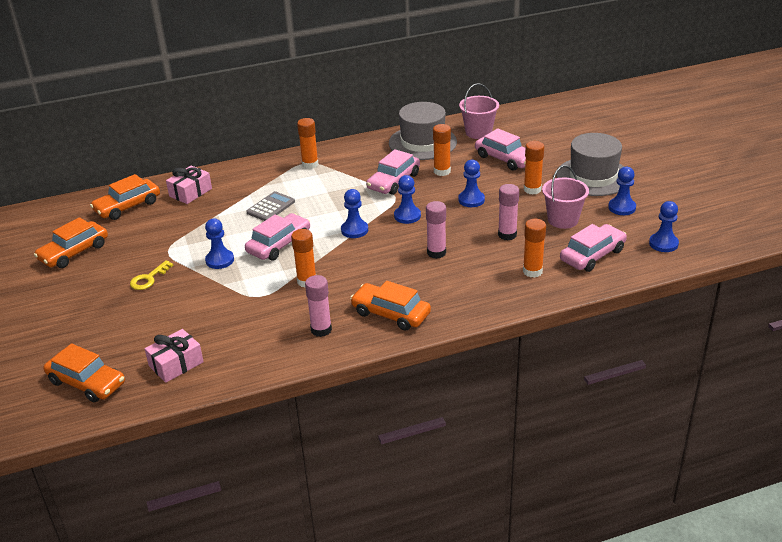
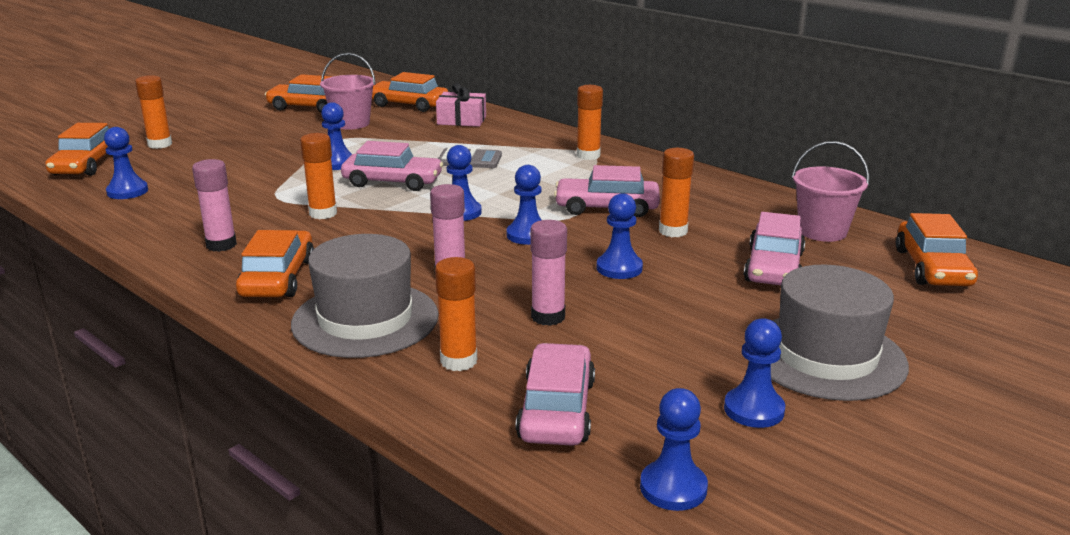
camera: 60 degrees right, 10 degrees down
yellow key [130,260,173,290] -> none
pink gift [145,329,204,383] -> blue pawn [104,127,148,199]
grey hat [389,102,457,160] -> grey hat moved to [291,234,439,358]
orange glue stick [524,141,544,195] -> orange glue stick moved to [135,75,172,149]
pink bucket [542,165,589,229] -> pink bucket moved to [320,53,376,130]
pink car [560,224,627,272] -> pink car turned 105 degrees counterclockwise [516,343,595,446]
none -> orange car [896,213,978,286]

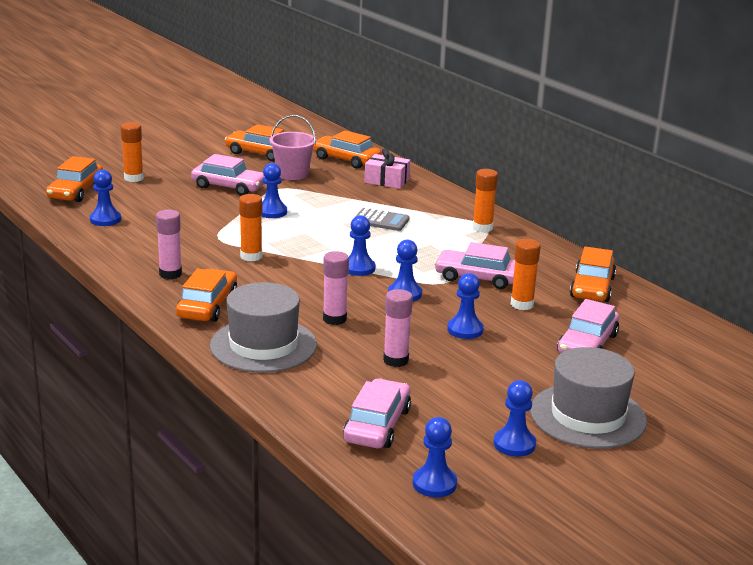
camera: 10 degrees right, 0 degrees up
pink car [341,141,443,191] -> pink car moved to [191,154,265,196]
orange glue stick [435,257,477,371] -> none
pink bucket [792,141,869,242] -> none
orange car [896,213,978,286] -> orange car moved to [570,247,616,302]

